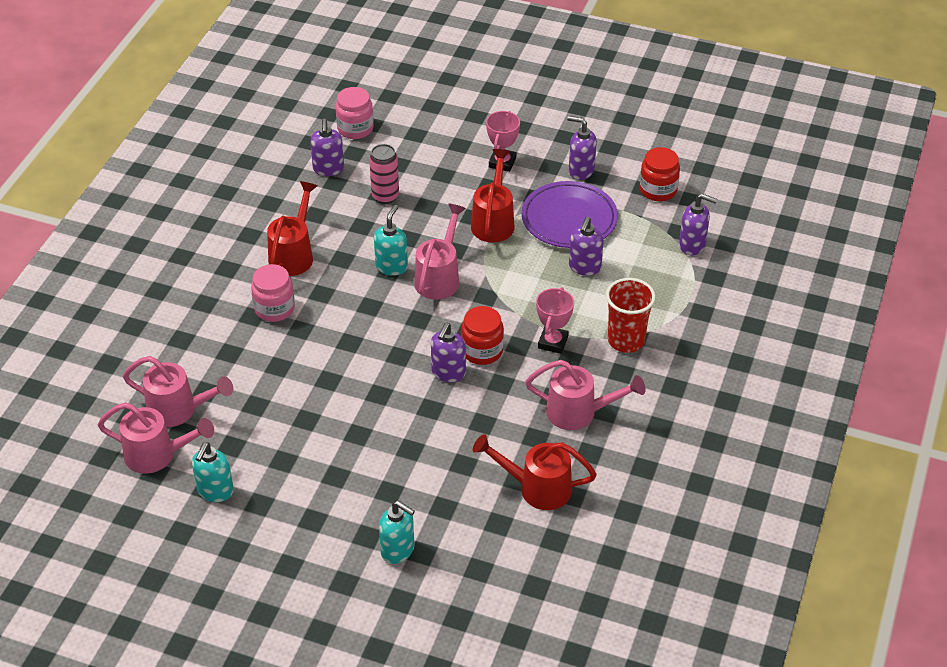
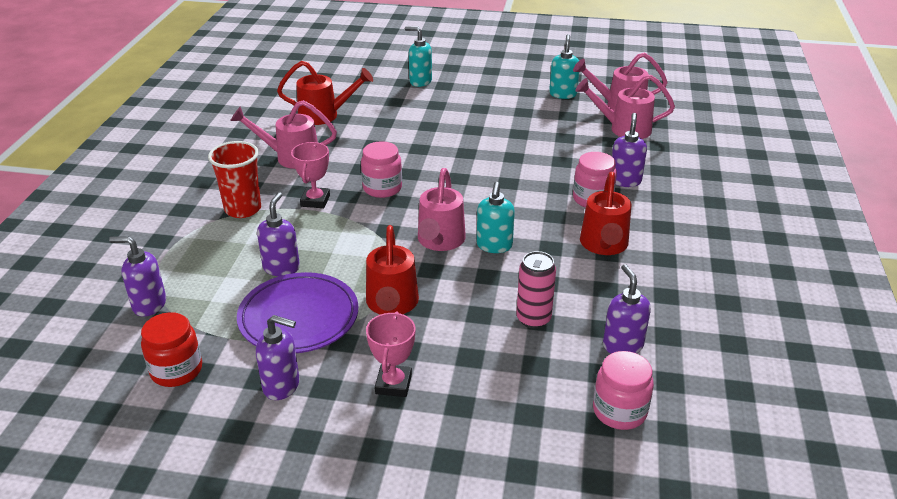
camera: 170 degrees right, 10 degrees down
purple soap dispenser [431,323,466,382] -> purple soap dispenser moved to [612,113,647,187]
red jar [461,306,504,365] -> pink jar [361,141,402,198]

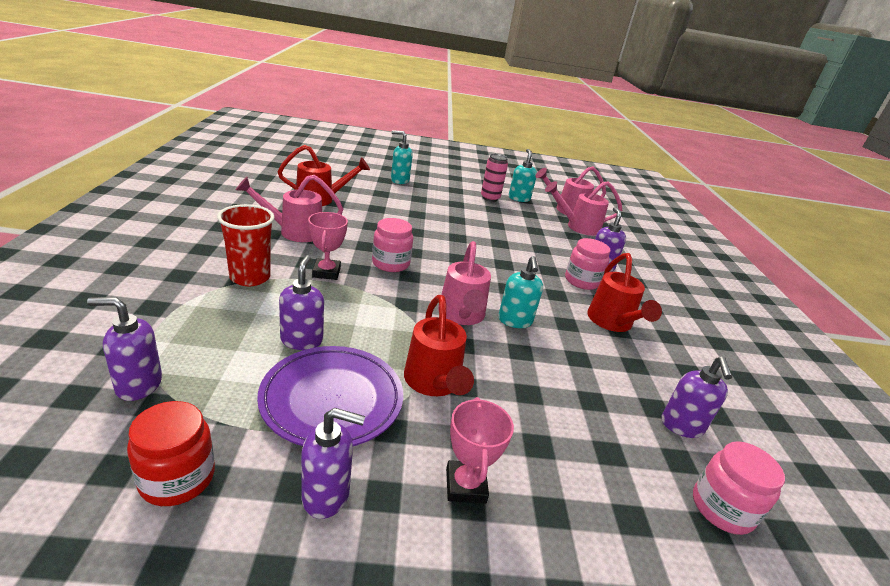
camera: 15 degrees left, 5 degrees down
pink can [516,251,556,329] -> pink can moved to [481,154,508,202]
purple soap dispenser [603,264,651,354] -> purple soap dispenser turned 150 degrees counterclockwise [662,357,732,438]

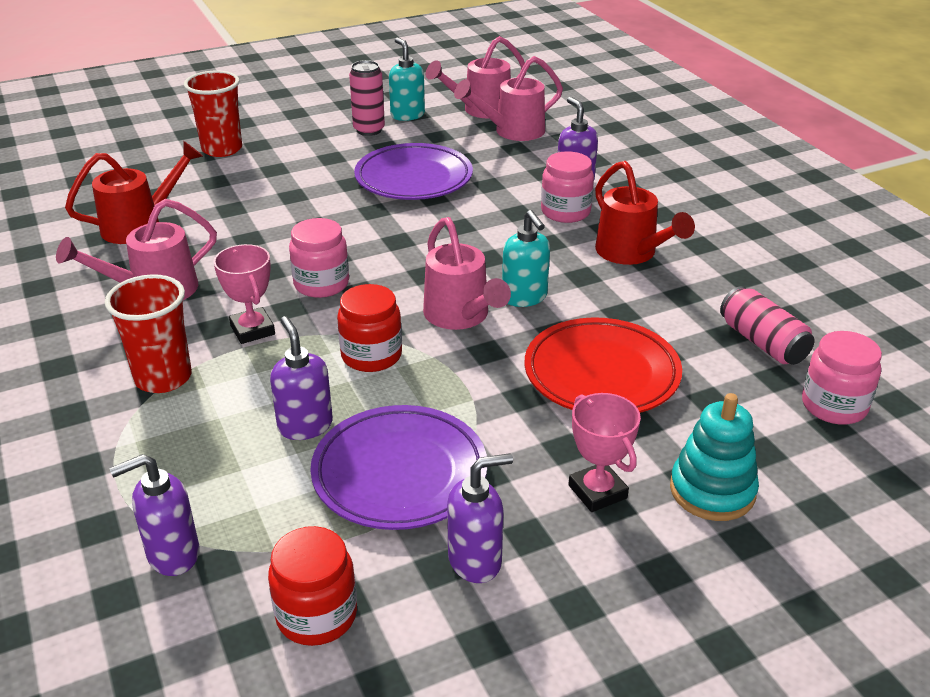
camera: 20 degrees left, 5 degrees up
turquoise soap dispenser [391,130,413,184] -> red cup [184,71,242,157]
red watering can [404,295,474,396] -> none
purple soap dispenser [662,357,732,438] -> pink can [720,286,815,365]
none -> red jar [337,284,402,372]
none -> purple plate [354,143,473,200]
none -> red plate [525,317,682,413]
none -> turquoise stacking toy [670,393,759,521]

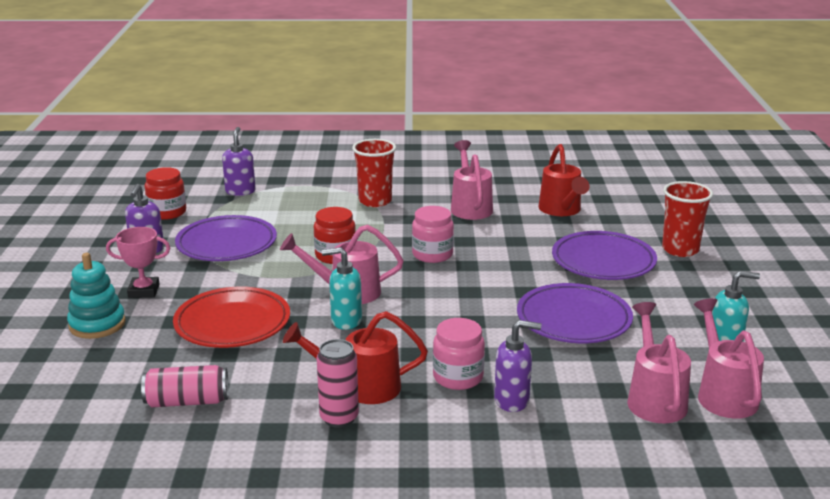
camera: 115 degrees right, 10 degrees down
pink trophy [213,244,275,344] -> none
purple soap dispenser [270,316,333,440] -> none
pink can [349,60,385,136] -> pink can moved to [317,339,359,428]
pink jar [802,331,882,425] -> none
none -> purple plate [552,231,657,280]

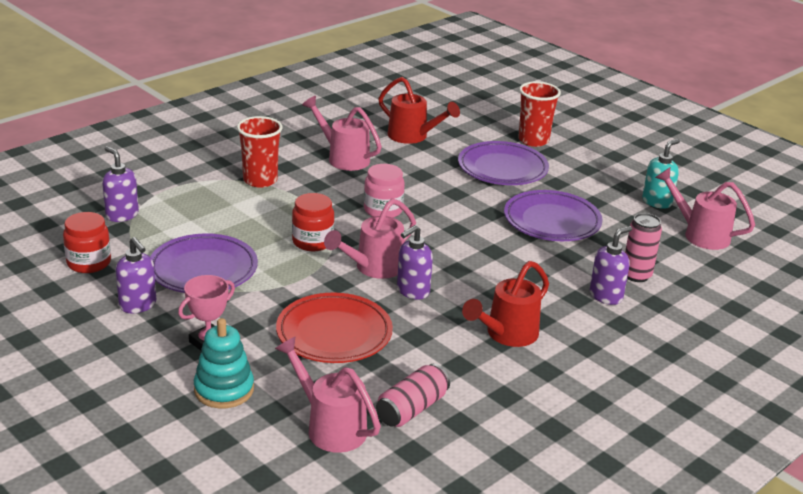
camera: 45 degrees left, 5 degrees up
pink can [317,339,359,428] -> pink can moved to [625,213,662,282]
turquoise soap dispenser [322,247,362,330] -> purple soap dispenser [397,225,433,300]
pink jar [433,318,485,390] -> none
pink watering can [627,302,691,423] -> pink watering can moved to [275,336,381,453]

